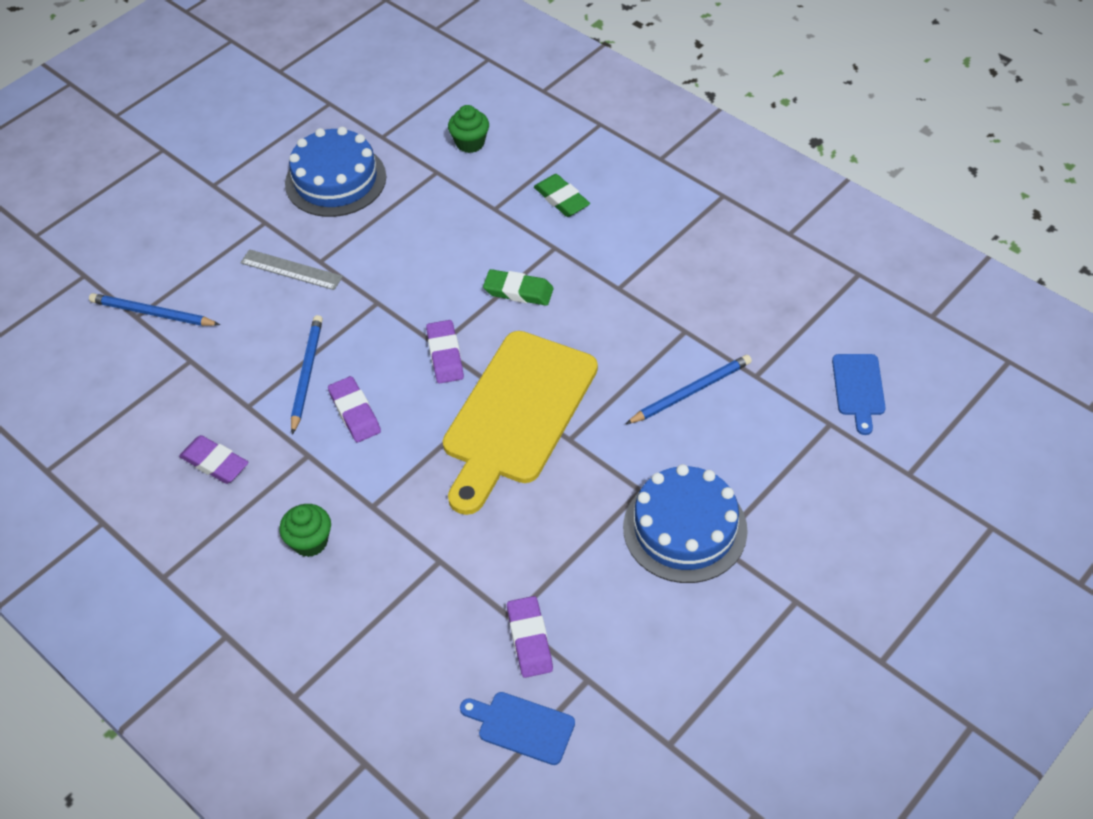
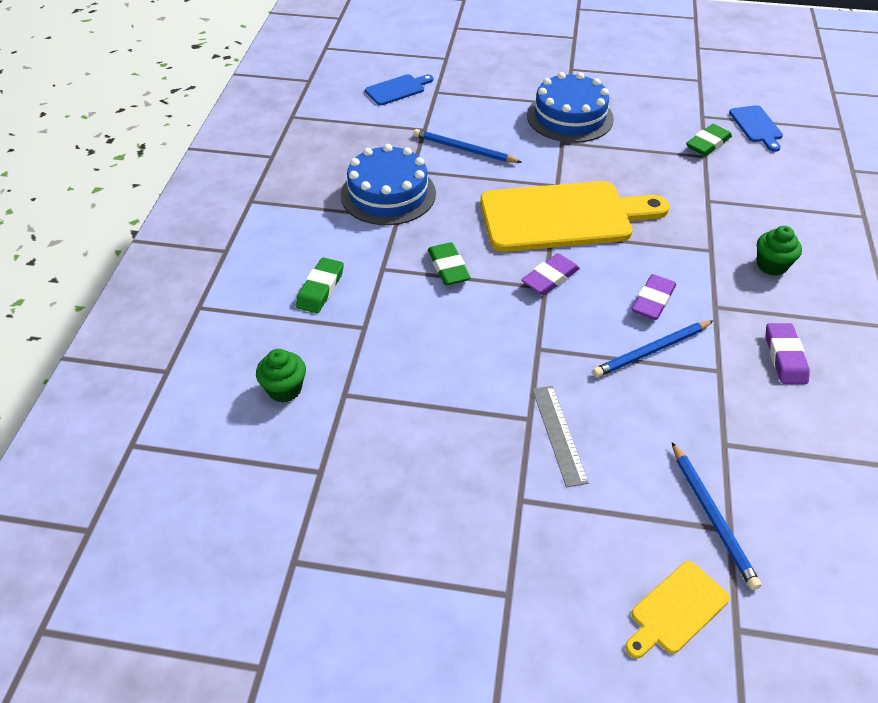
camera: 125 degrees left, 5 degrees down
blue cake [285,127,386,217] -> blue cake moved to [341,144,436,225]
purple eraser [507,596,553,678] -> green eraser [686,124,732,156]
none -> yellow cutting board [625,561,730,658]

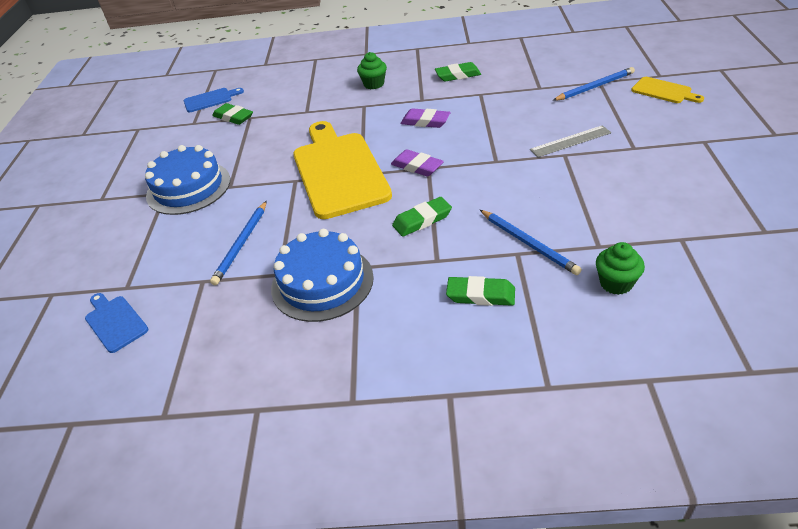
camera: 95 degrees left, 5 degrees down
blue pencil [592,320,714,377] -> blue pencil moved to [480,210,582,275]
purple eraser [766,323,810,384] -> green eraser [435,62,481,81]

